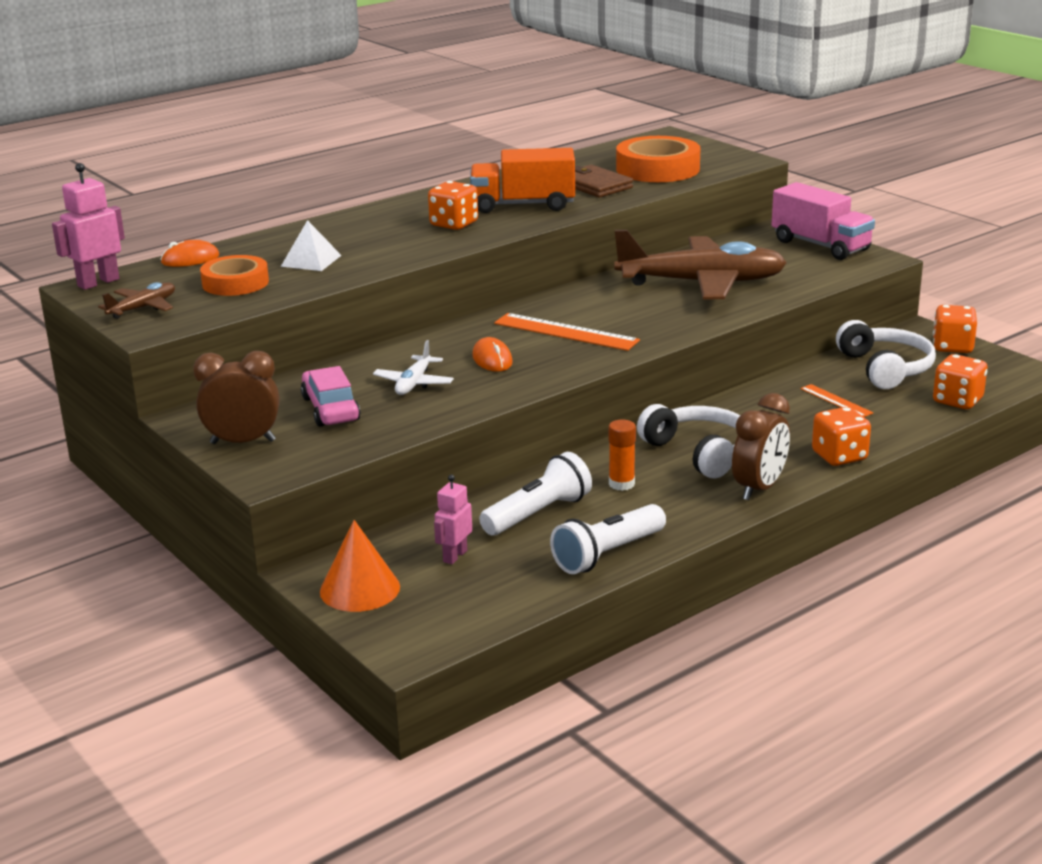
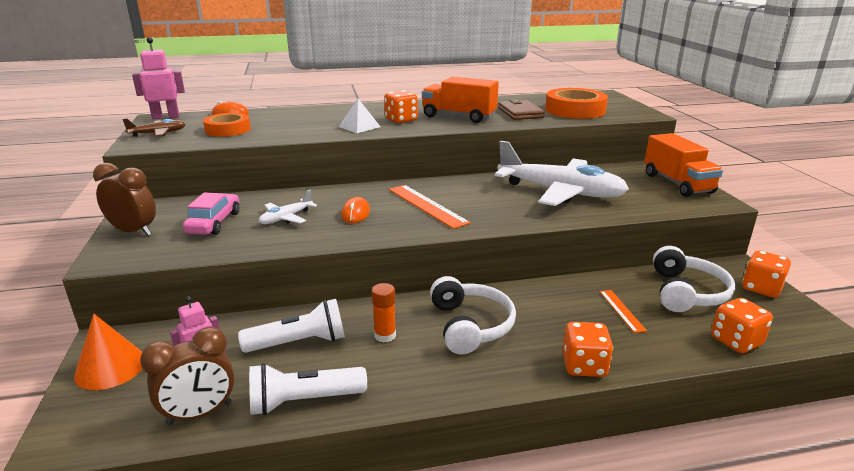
camera: 25 degrees right, 0 degrees up
white pyramid [281,220,342,271] -> white pyramid moved to [338,99,381,133]
brown plane [614,230,787,300] -> white plane [495,141,629,206]
brown clock [732,393,790,500] -> brown clock moved to [140,327,235,425]
pink truck [771,182,875,260] -> orange truck [644,133,723,197]

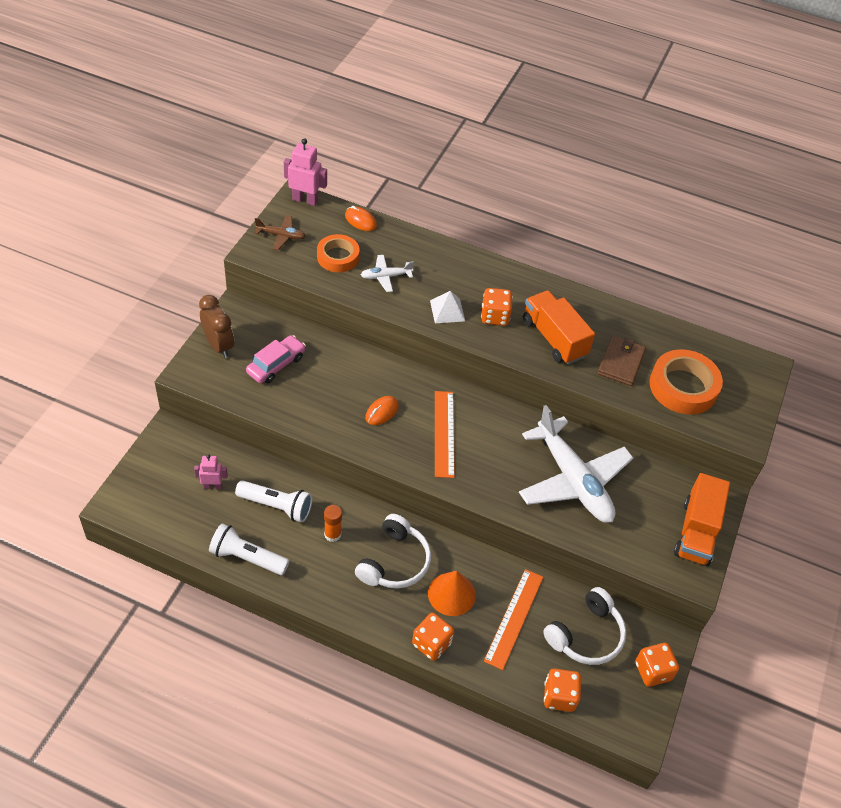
camera: 30 degrees right, 25 degrees up
orange cone [74,314,143,390] -> orange cone moved to [428,571,476,616]
brown clock [140,327,235,425] -> none
white plane [259,189,317,224] -> white plane moved to [361,255,414,292]
orange ruler [600,290,647,333] -> orange ruler [484,569,544,670], size x1.80

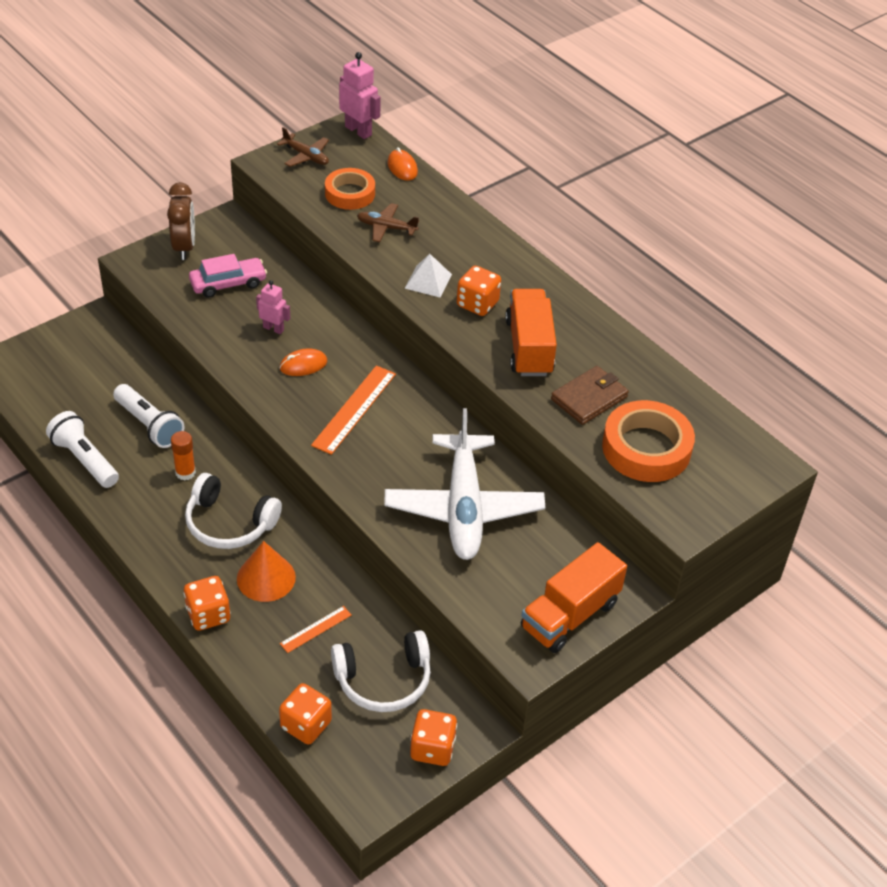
camera: 30 degrees right, 5 degrees down
pink robot [194,454,228,489] -> pink robot moved to [256,280,290,334]
white headphones [355,514,431,589] -> white headphones turned 60 degrees clockwise [185,473,282,549]
white plane [361,255,414,292] -> brown plane [357,203,419,242]
orange ruler [484,569,544,670] -> orange ruler [280,606,352,653], size x0.56

